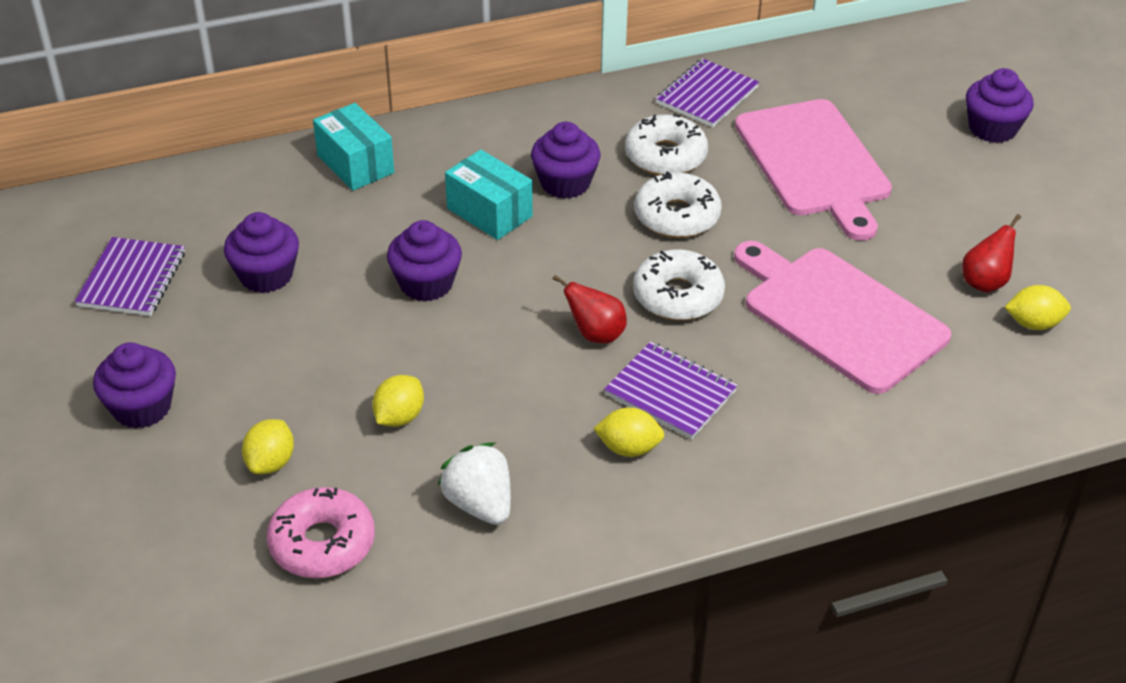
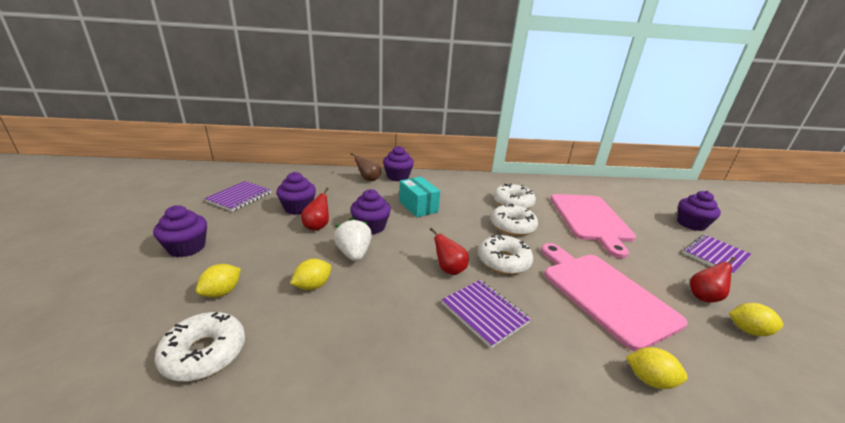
camera: 15 degrees right, 15 degrees down
pink donut [267,487,375,578] -> white donut [155,312,245,381]
turquoise box [313,103,394,191] -> brown pear [350,153,381,181]
white strawberry [438,442,511,525] -> white strawberry moved to [334,217,372,261]
purple cupcake [531,122,600,199] -> purple cupcake moved to [383,146,414,182]
yellow lemon [593,407,665,457] -> yellow lemon moved to [626,347,688,389]
purple notebook [656,58,759,127] -> purple notebook moved to [684,234,752,276]
none -> red pear [301,188,329,231]

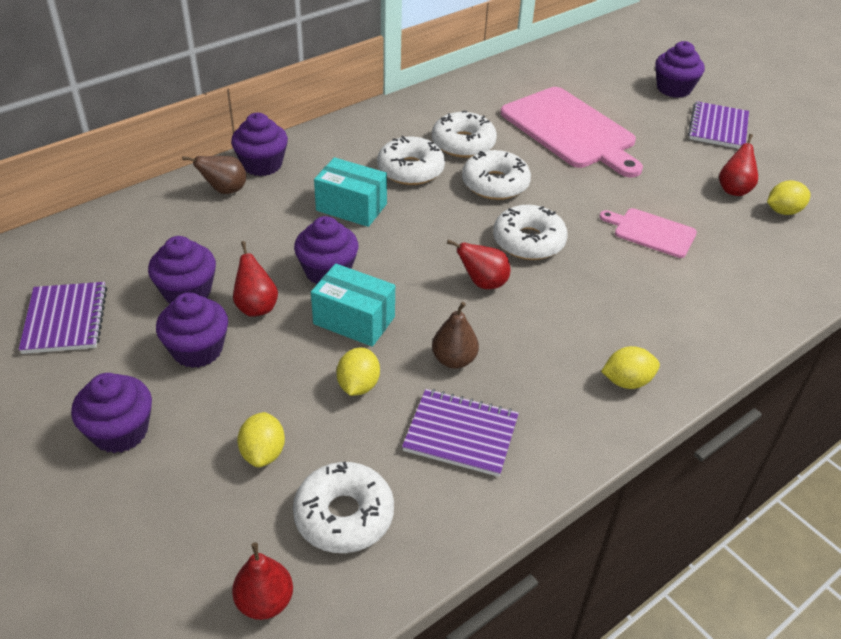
camera: 35 degrees left, 15 degrees up
white strawberry [334,217,372,261] -> turquoise box [311,263,395,347]
purple notebook [442,280,531,348] -> purple notebook moved to [402,389,519,477]
pink cutting board [541,243,688,351] -> pink cutting board [599,208,697,258], size x0.52
yellow lemon [626,347,688,389] -> yellow lemon moved to [601,346,660,389]
none -> purple cupcake [156,292,228,368]
none -> red pear [232,542,293,620]
none -> white donut [377,136,445,185]
none -> brown pear [432,302,479,369]

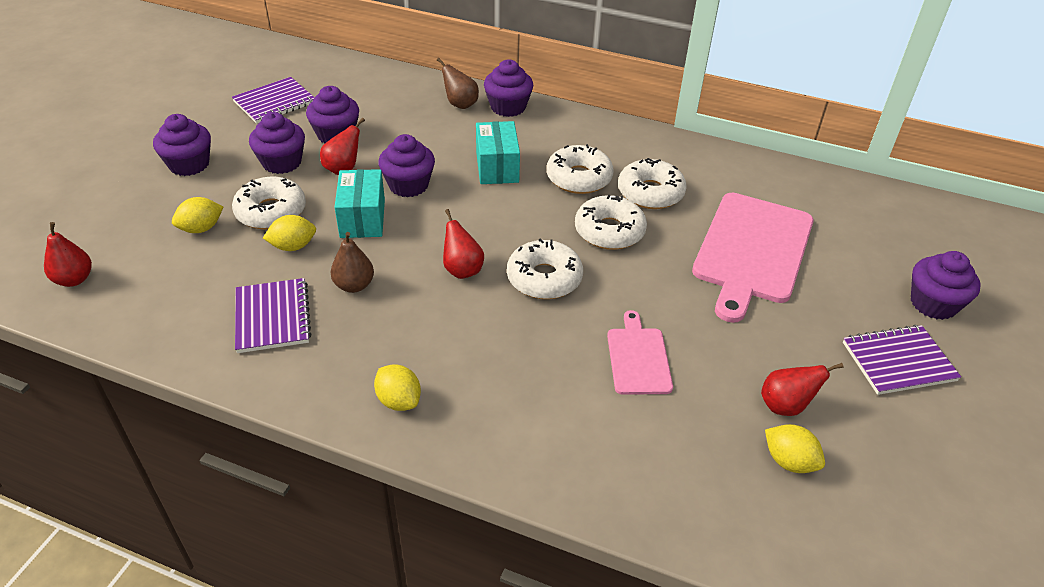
camera: 60 degrees right, 0 degrees up
white donut [293,462,394,553] -> white donut moved to [232,177,306,230]

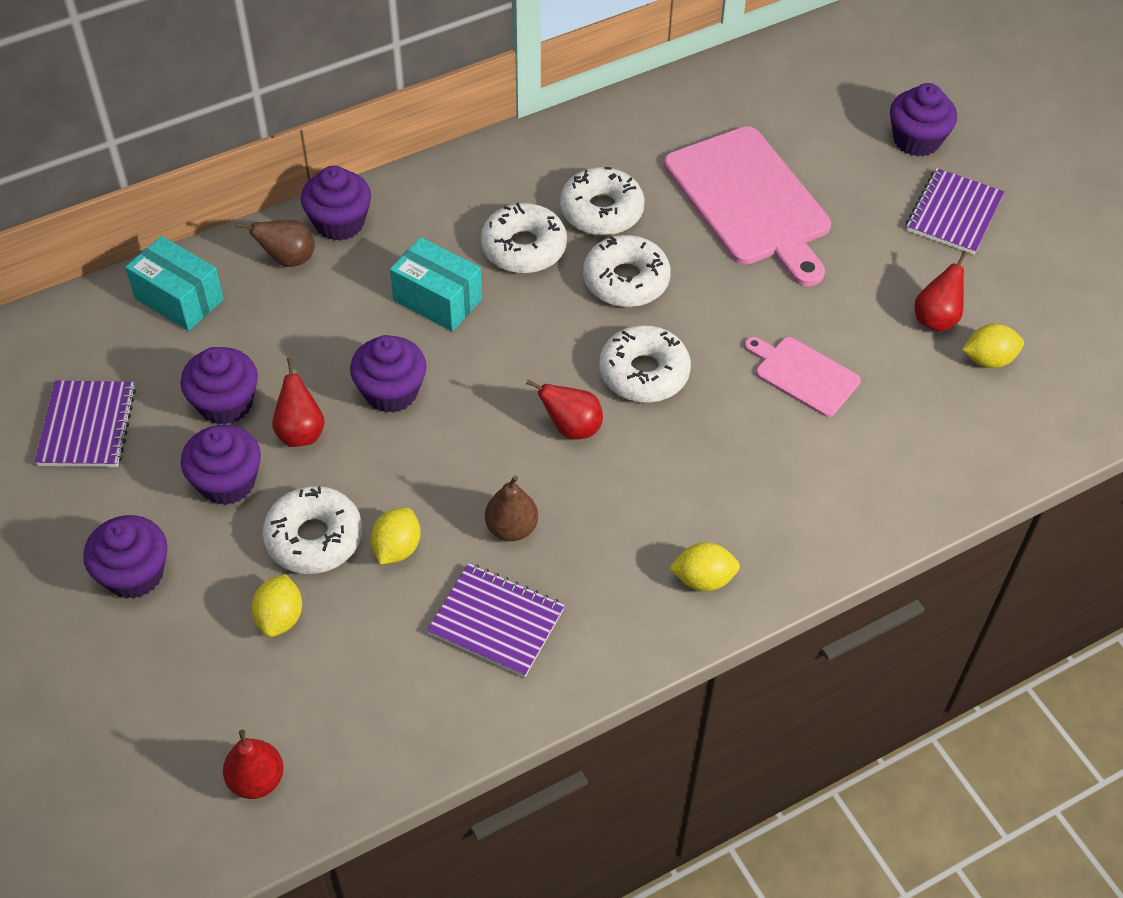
camera: 50 degrees left, 10 degrees up
turquoise box [334,169,385,238] -> turquoise box moved to [125,236,224,331]

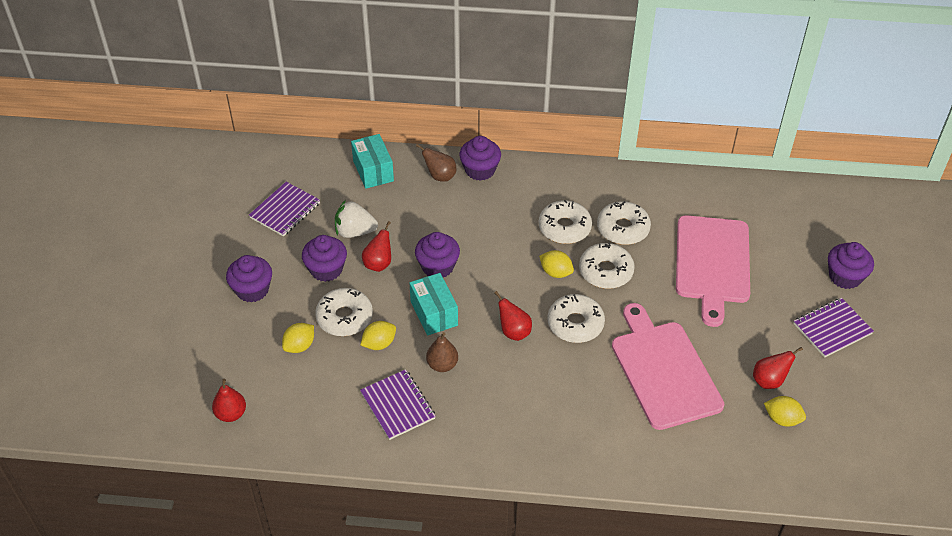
camera: 35 degrees right, 5 degrees down
purple cupcake [180,347,258,425] -> white strawberry [335,200,378,238]
turquoise box [390,237,482,331] -> turquoise box moved to [409,273,458,336]
yellow lemon [669,542,740,591] -> yellow lemon moved to [539,250,574,278]
pink cutting board [745,337,861,417] -> pink cutting board [612,303,724,430], size x1.93

